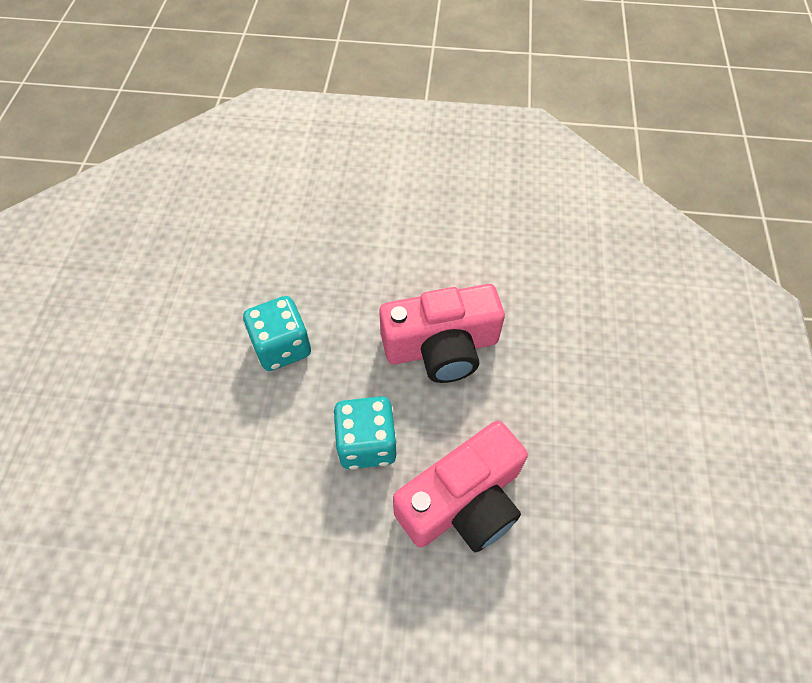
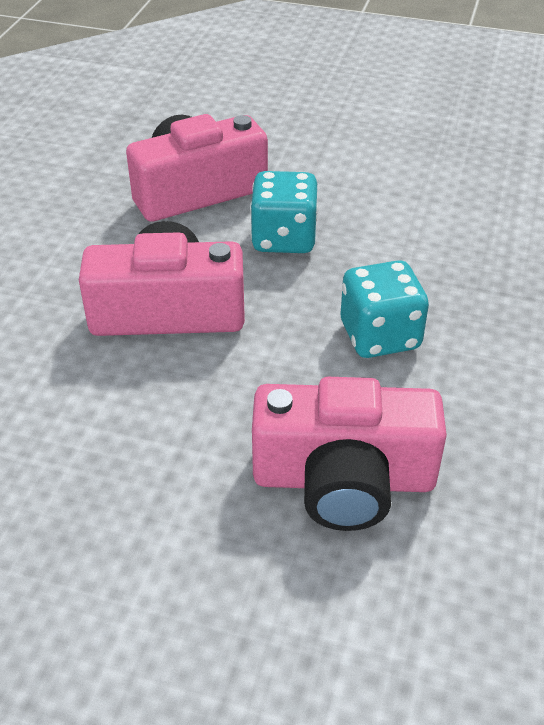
camera: 170 degrees left, 15 degrees down
none -> pink camera [252,377,447,531]

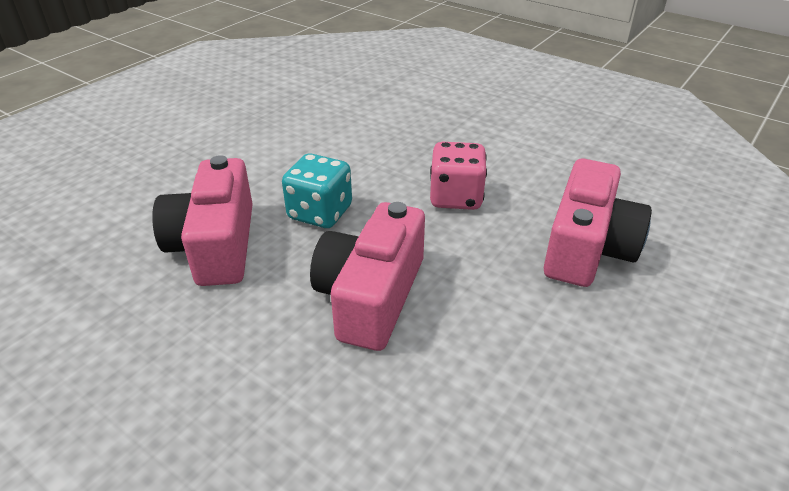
camera: 70 degrees left, 5 degrees down
turquoise dice [341,260,429,358] -> pink dice [430,142,487,210]

